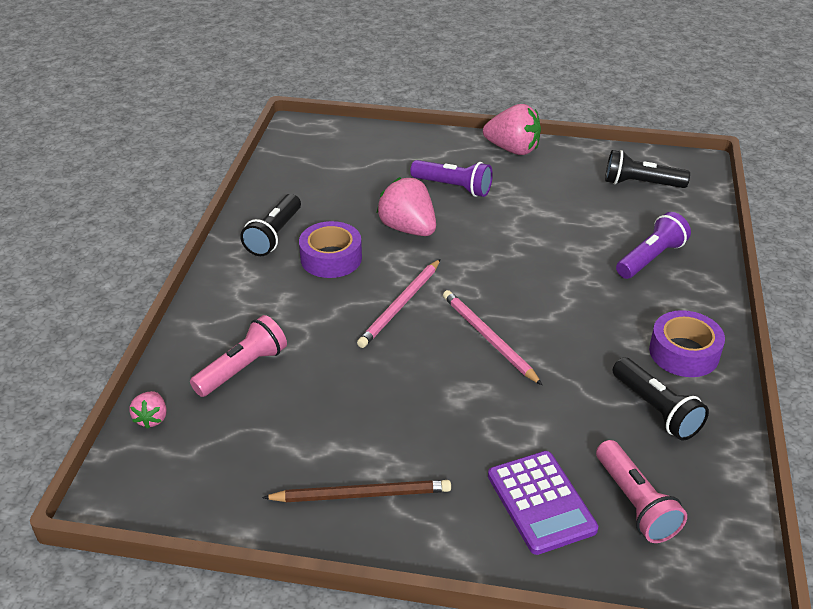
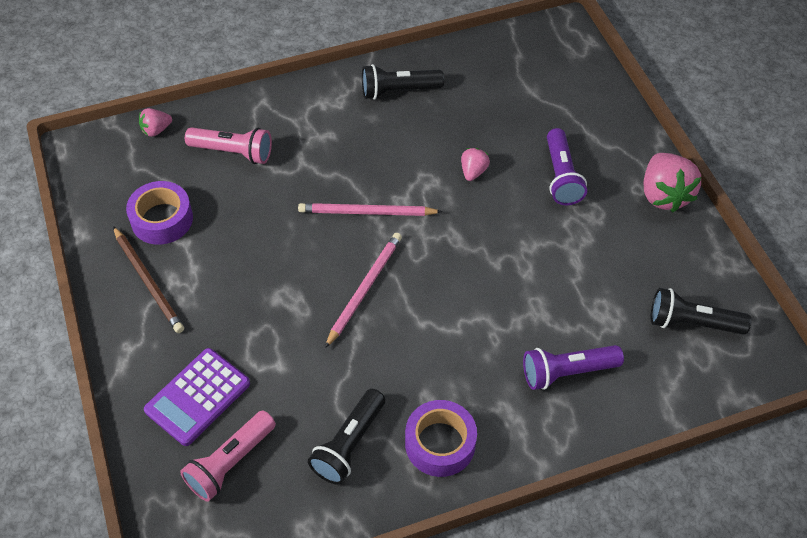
camera: 60 degrees right, 15 degrees up
purple tape [299,221,362,278] -> purple tape moved to [126,181,193,245]
pink strawberry [377,177,436,236] -> pink strawberry [461,148,490,181], size x0.52
black flashlight [605,150,690,188] -> black flashlight turned 60 degrees counterclockwise [651,288,751,335]
purple flashlight [616,212,691,279] -> purple flashlight turned 150 degrees clockwise [523,345,624,390]

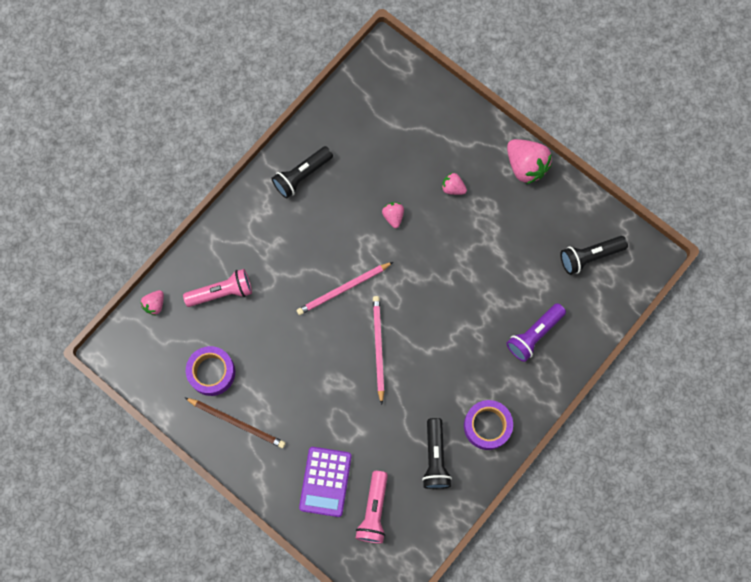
camera: 30 degrees left, 20 degrees up
purple flashlight [547,128,587,205] -> pink strawberry [442,172,467,195]

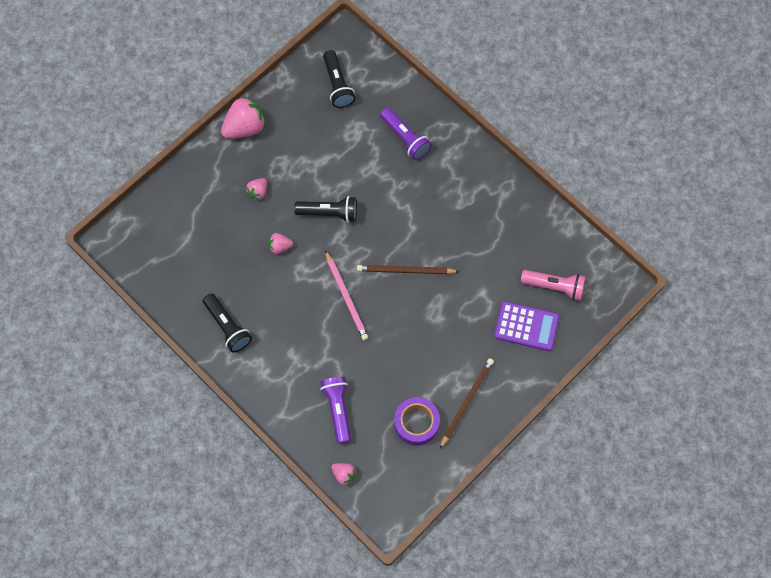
camera: 85 degrees left, 5 degrees down
pink flashlight [183,269,252,307] -> purple flashlight [320,377,351,444]
pink pencil [373,296,384,405] -> brown pencil [357,265,460,274]
black flashlight [422,418,452,489] -> black flashlight moved to [294,196,357,223]
purple tape [464,400,513,450] -> none

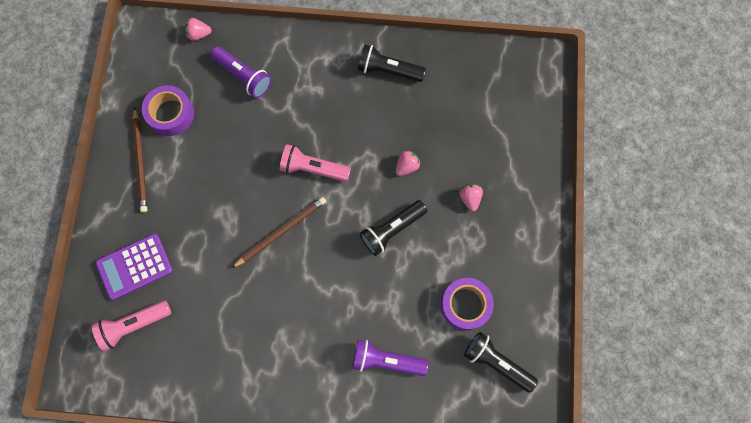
camera: 140 degrees right, 5 degrees up
pink strawberry [221,97,266,139] -> none
pink pencil [325,250,368,340] -> pink flashlight [280,144,351,182]
none -> purple tape [441,278,494,330]

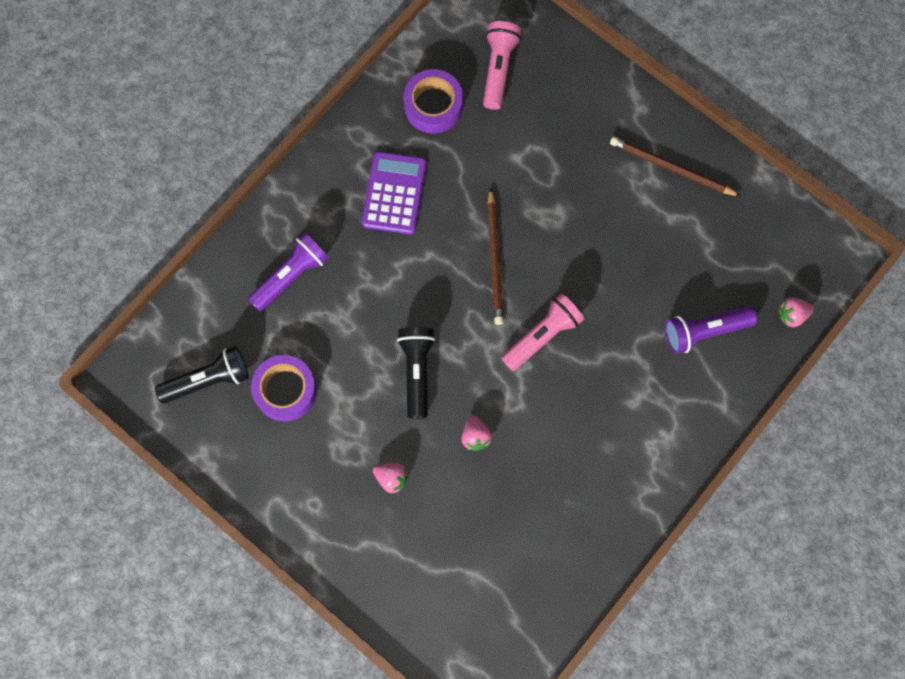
camera: 125 degrees right, 0 degrees up
purple calculator [95,234,173,300] -> purple calculator moved to [362,151,427,234]
purple tape [142,85,194,136] -> purple tape moved to [404,69,463,133]
pink strawberry [184,18,212,41] -> pink strawberry turned 135 degrees counterclockwise [779,297,814,327]
black flashlight [358,44,426,82] -> none

